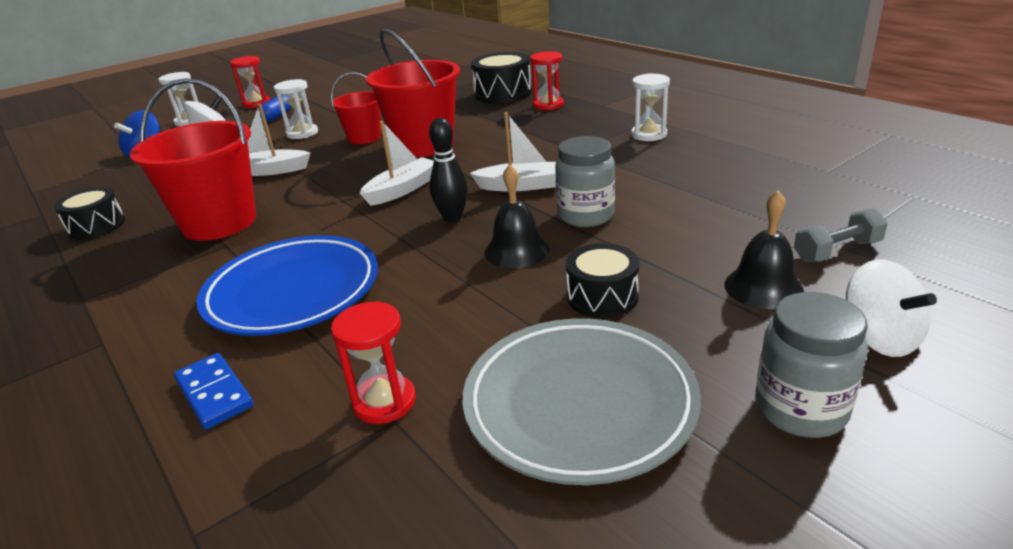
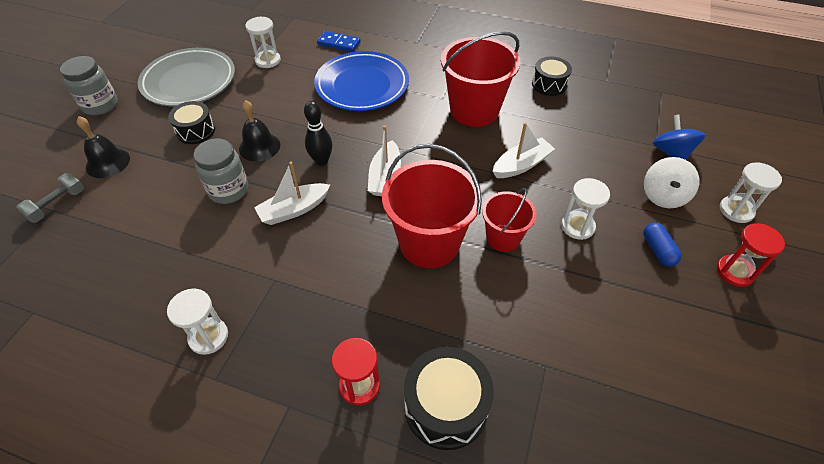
camera: 145 degrees right, 20 degrees up
red hourglass [331,301,416,424] -> white hourglass [245,17,281,68]
white spinning top [846,259,937,357] -> none

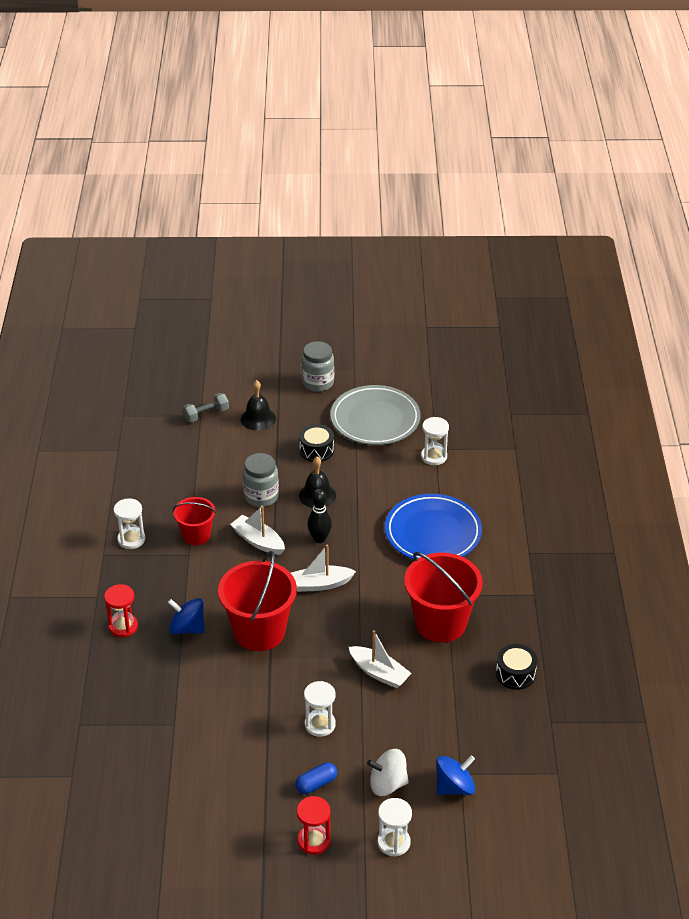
camera: 70 degrees right, 10 degrees down
grey dumbbell [16,173,84,223] -> grey dumbbell turned 45 degrees counterclockwise [183,393,229,422]
blue domino [317,31,361,52] -> none
black drum [404,347,494,450] -> none
red bucket [482,188,537,252] -> red bucket moved to [173,497,216,545]
none -> blue spinning top [168,598,205,635]

